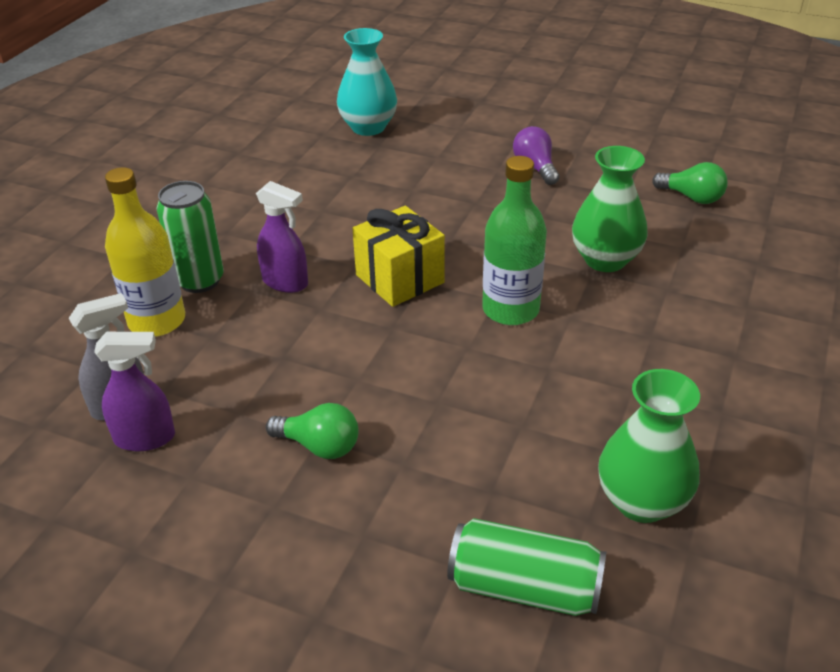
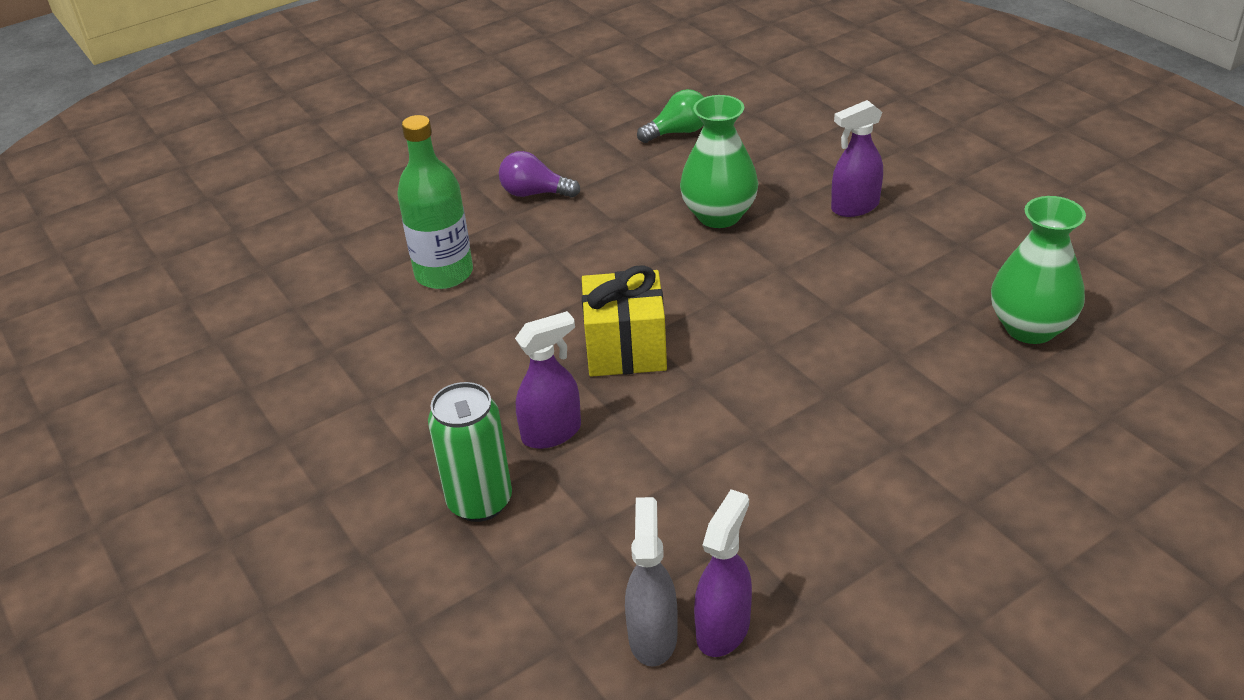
camera: 55 degrees left, 0 degrees up
yellow bottle [105,167,185,337] -> none
green light bulb [266,403,359,459] -> none
turquoise vase [337,28,397,136] -> none
green can [447,518,606,616] -> none
green bottle [482,156,547,325] -> green bottle moved to [397,115,473,289]
none -> purple spray bottle [831,100,883,217]

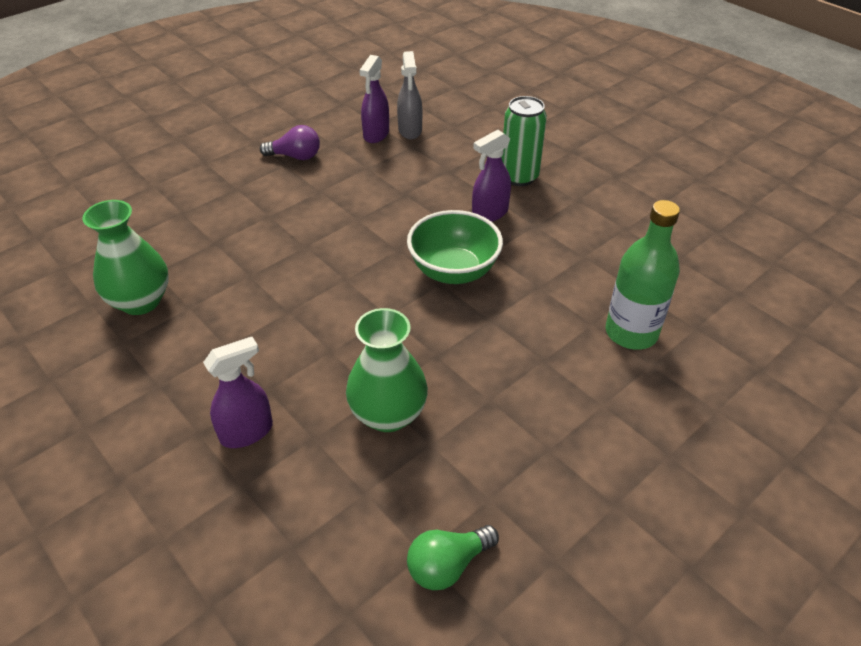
camera: 170 degrees right, 5 degrees up
purple light bulb [499,151,580,198] -> purple light bulb moved to [260,125,320,160]
yellow gift [582,265,667,377] -> green bowl [407,210,503,284]

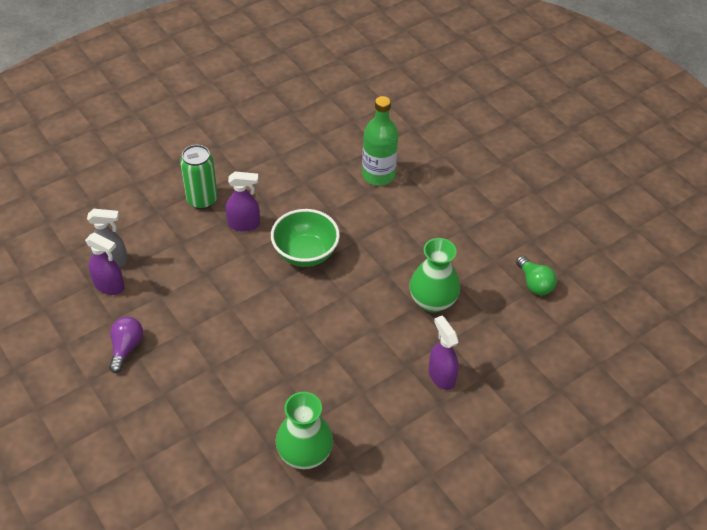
camera: 85 degrees left, 5 degrees up
purple spray bottle [472,130,511,222] -> purple spray bottle turned 60 degrees counterclockwise [226,171,260,232]

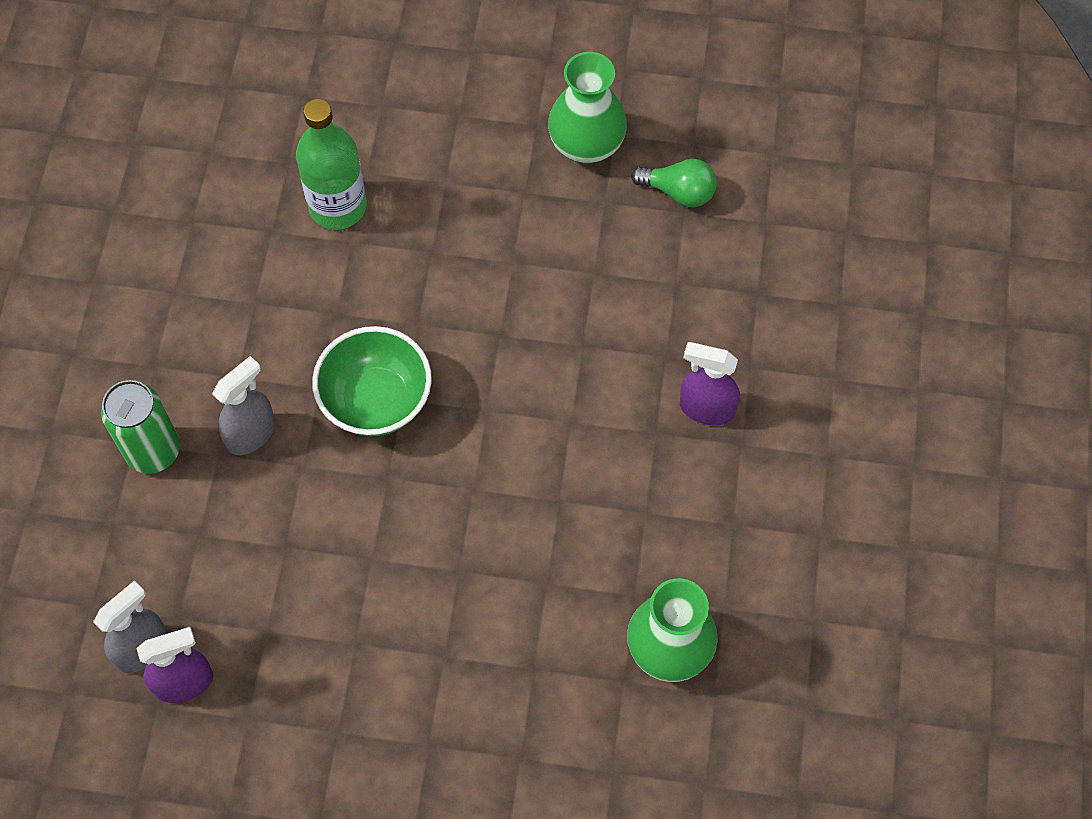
camera: 45 degrees left, 15 degrees up
purple light bulb [109,317,143,373] -> none
purple spray bottle [226,171,260,232] -> grey spray bottle [212,356,275,455]
green vase [409,238,460,313] -> green vase moved to [548,52,627,163]

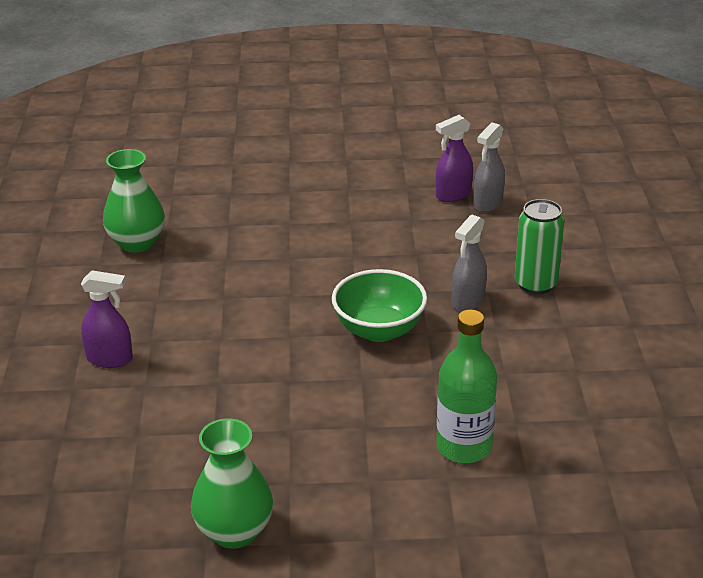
camera: 170 degrees right, 30 degrees down
green light bulb [631,159,717,207] -> none

